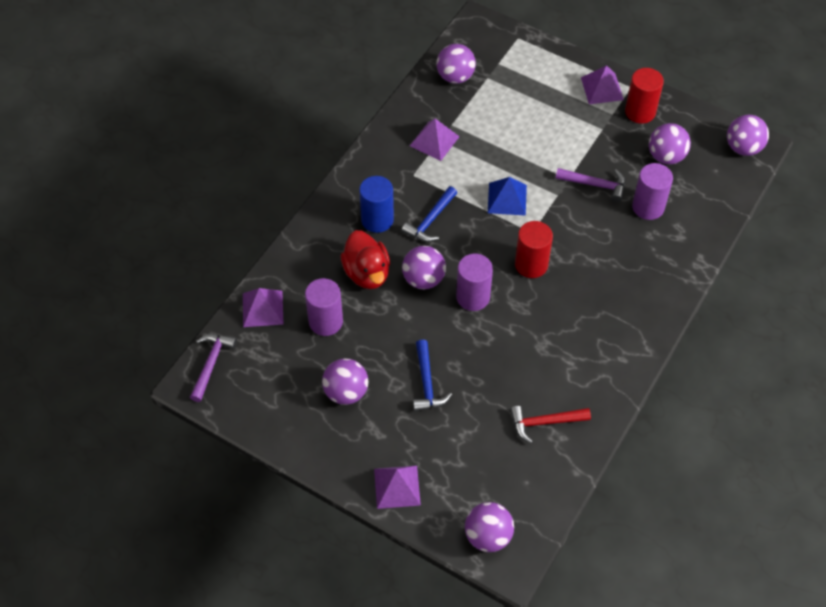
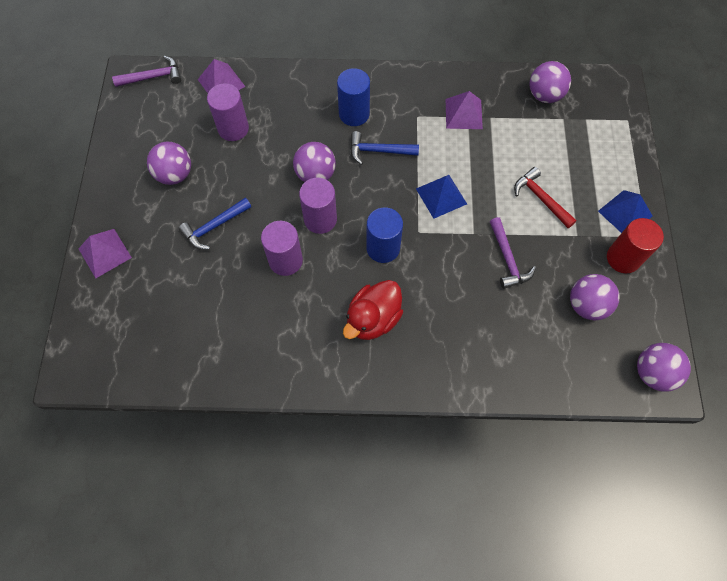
camera: 60 degrees right, 10 degrees up
red duck [340,230,390,289] -> red duck moved to [343,280,403,340]
purple ball [465,502,514,552] -> none
red hammer [510,406,591,443] -> red hammer moved to [514,167,577,228]
red cylinder [515,221,553,278] -> blue cylinder [366,207,403,263]
purple pyramid [581,65,624,104] -> blue pyramid [598,190,653,233]
purple cylinder [632,163,673,220] -> purple cylinder moved to [261,221,303,276]

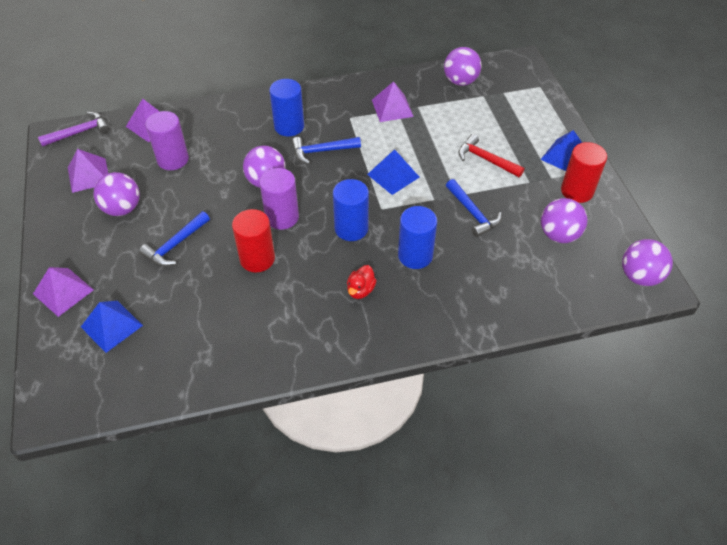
camera: 15 degrees left, 15 degrees down
purple cylinder [261,221,303,276] -> red cylinder [232,209,275,273]
red duck [343,280,403,340] -> red duck [347,265,377,299], size x0.55
purple hammer [490,217,536,289] -> blue hammer [446,179,502,237]
none -> purple pyramid [68,149,108,193]
none -> blue pyramid [81,301,143,353]
none -> blue cylinder [398,206,437,269]

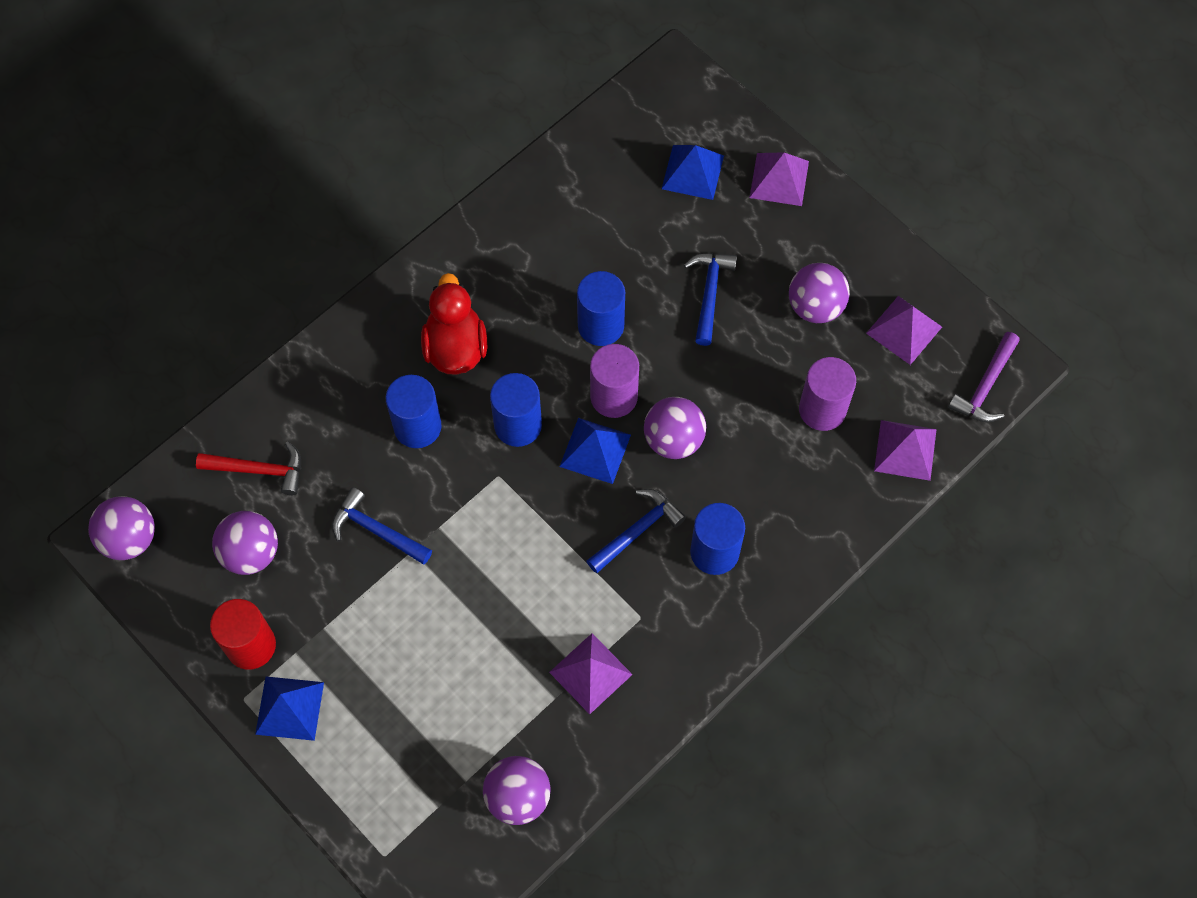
camera: 150 degrees right, 15 degrees up
red cylinder [232,209,275,273] -> blue cylinder [577,271,625,346]
red duck [347,265,377,299] -> red duck [421,273,487,375], size x1.83
blue pyramid [367,149,420,195] -> blue pyramid moved to [560,418,631,484]
red hammer [458,134,524,177] -> red hammer moved to [196,441,301,495]

